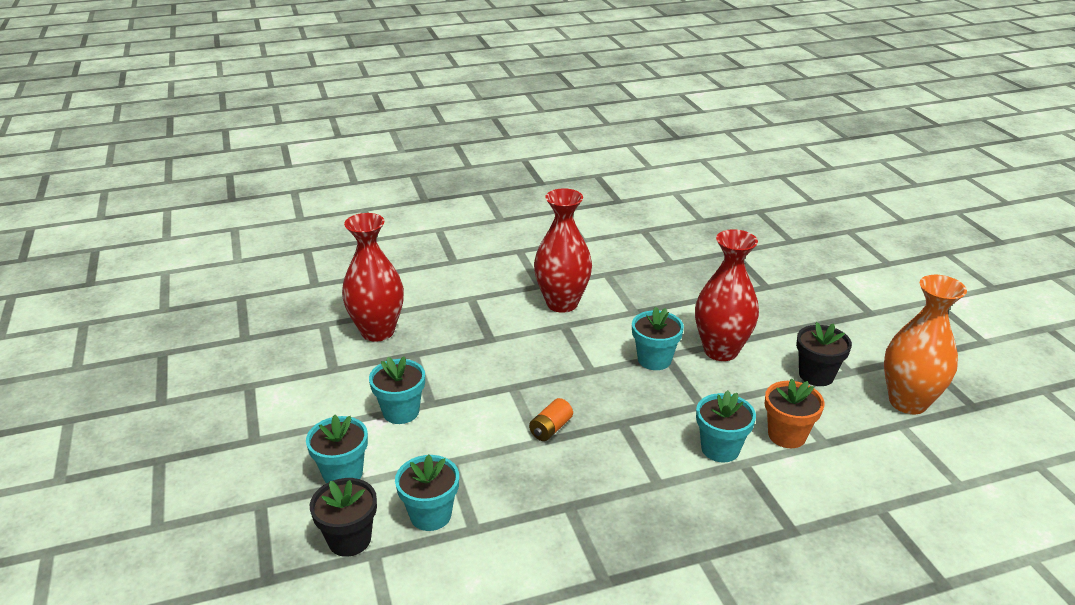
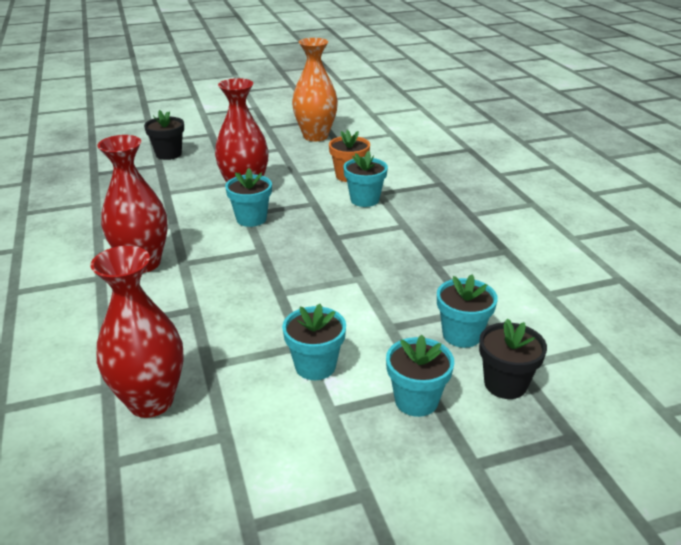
camera: 90 degrees left, 0 degrees up
orange battery [529,398,573,441] -> none
black flower pot [796,322,852,386] -> black flower pot moved to [144,110,184,160]

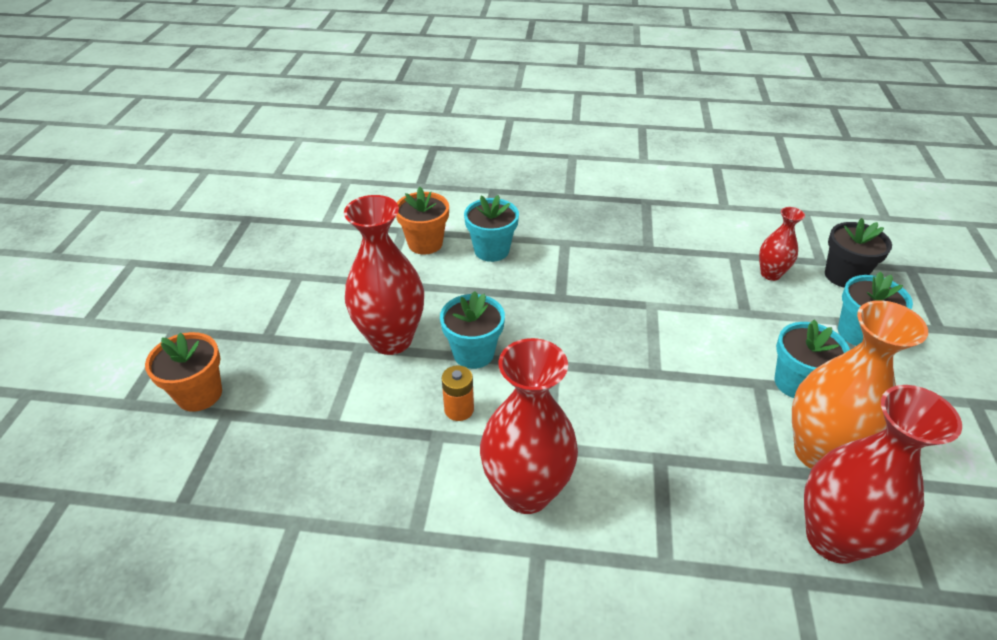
camera: 65 degrees left, 10 degrees up
black flower pot [144,110,184,160] -> orange flower pot [145,332,222,412]
orange vase [292,38,338,141] -> orange vase moved to [792,300,928,469]
turquoise flower pot [437,274,498,348] -> red vase [759,207,805,281]
none -> orange battery [441,365,474,421]

